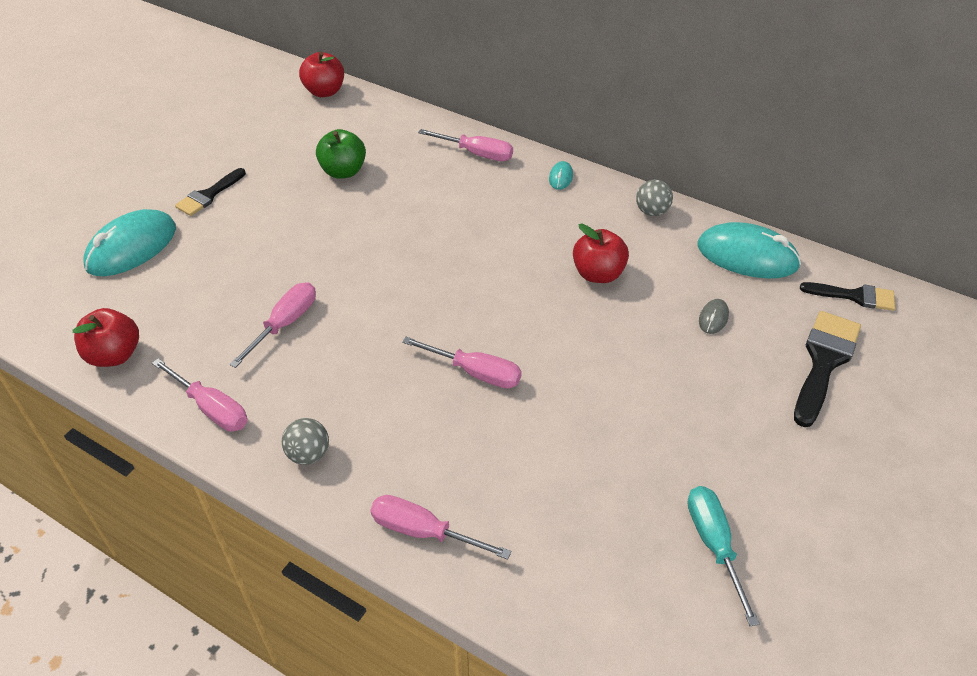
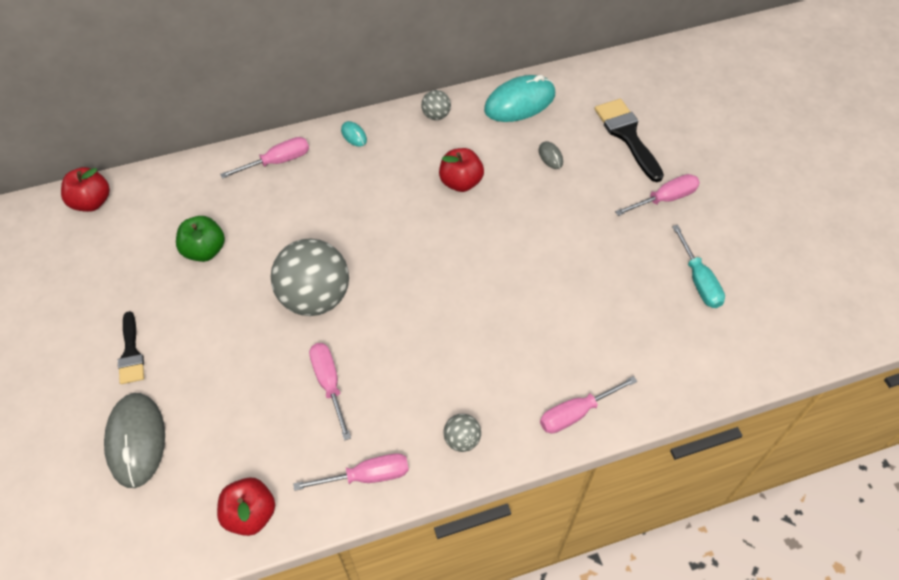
camera: 50 degrees left, 10 degrees up
turquoise mouse [83,209,176,276] -> grey mouse [104,393,165,488]
pink screwdriver [402,337,522,389] -> pink screwdriver moved to [615,174,700,216]
turquoise screwdriver [687,486,760,626] -> turquoise screwdriver turned 135 degrees counterclockwise [672,225,725,308]
black brush [800,282,896,311] -> none
none -> grey ball [271,238,349,316]

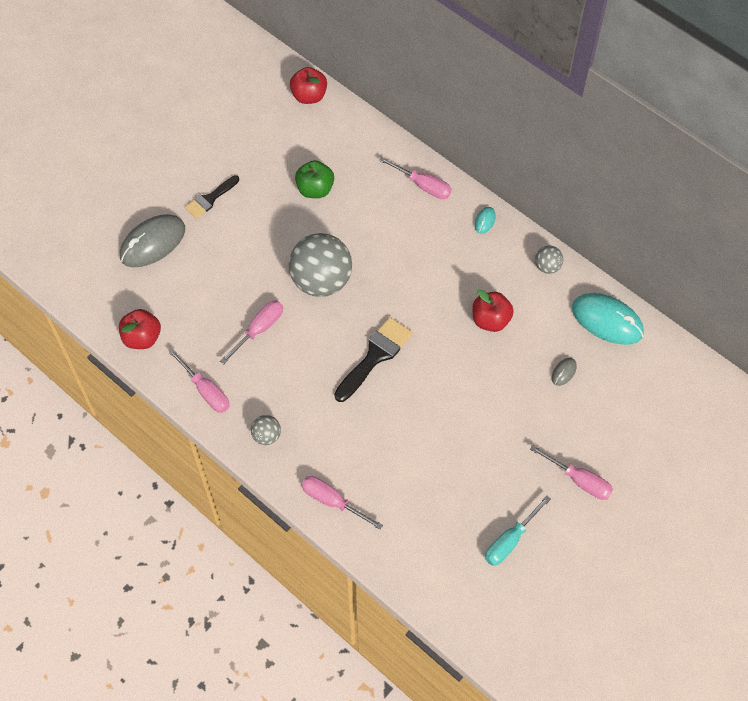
camera: 60 degrees right, 5 degrees up
black brush [595,99,664,182] -> black brush moved to [334,317,412,402]

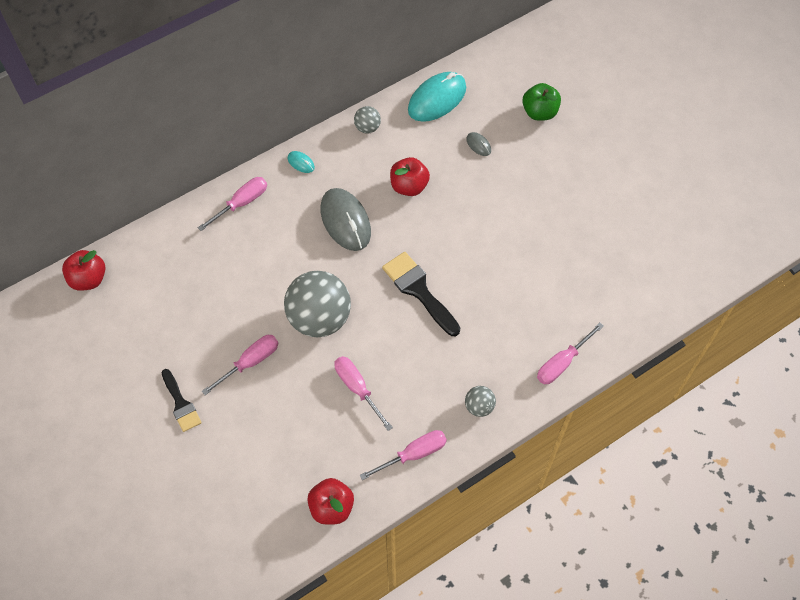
camera: 75 degrees left, 0 degrees up
grey mouse [120,214,185,267] -> grey mouse moved to [321,188,371,251]
green apple [295,160,334,198] -> green apple moved to [522,83,561,121]
turquoise screwdriver [485,495,551,566] -> none
pink screwdriver [530,445,613,500] -> pink screwdriver moved to [202,335,278,395]

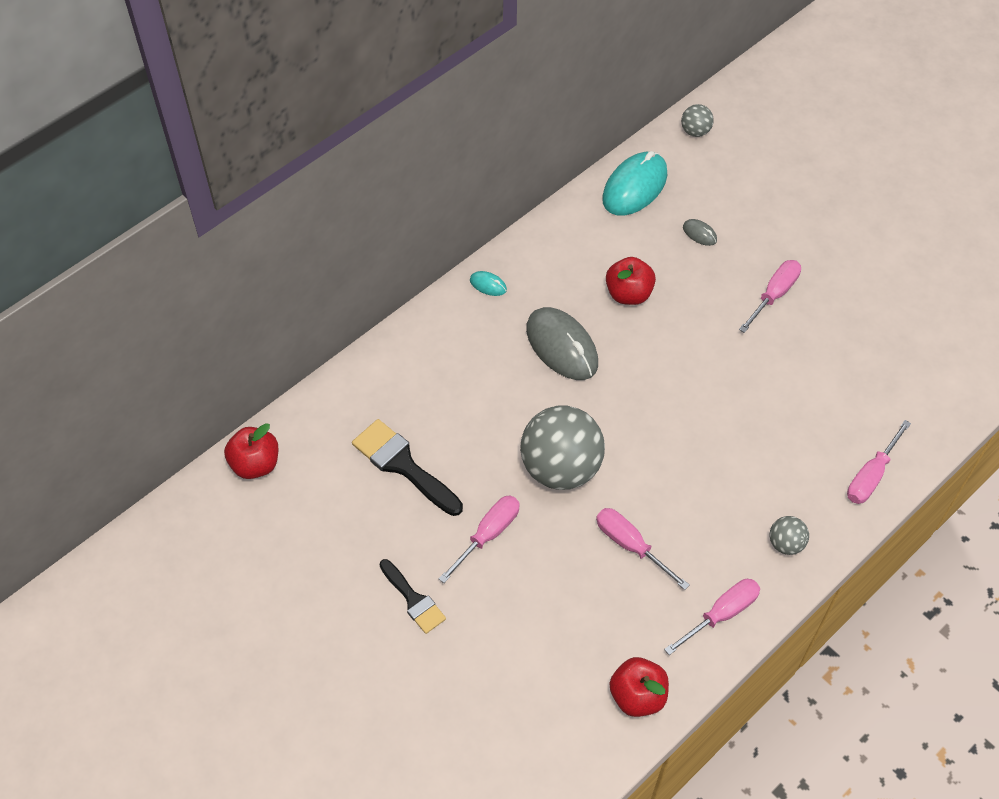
camera: 10 degrees left, 5 degrees down
pink screwdriver [198,177,267,231] -> pink screwdriver moved to [739,260,801,333]
grey ball [354,106,381,134] -> grey ball moved to [681,104,714,137]
black brush [382,252,460,336] -> black brush moved to [352,419,463,516]
green apple [522,83,561,121] -> none

